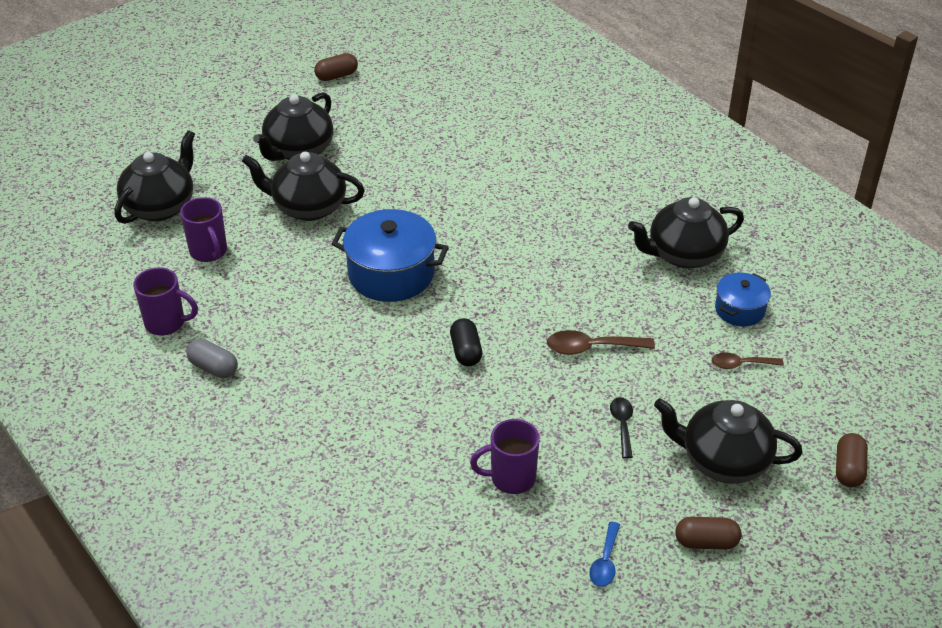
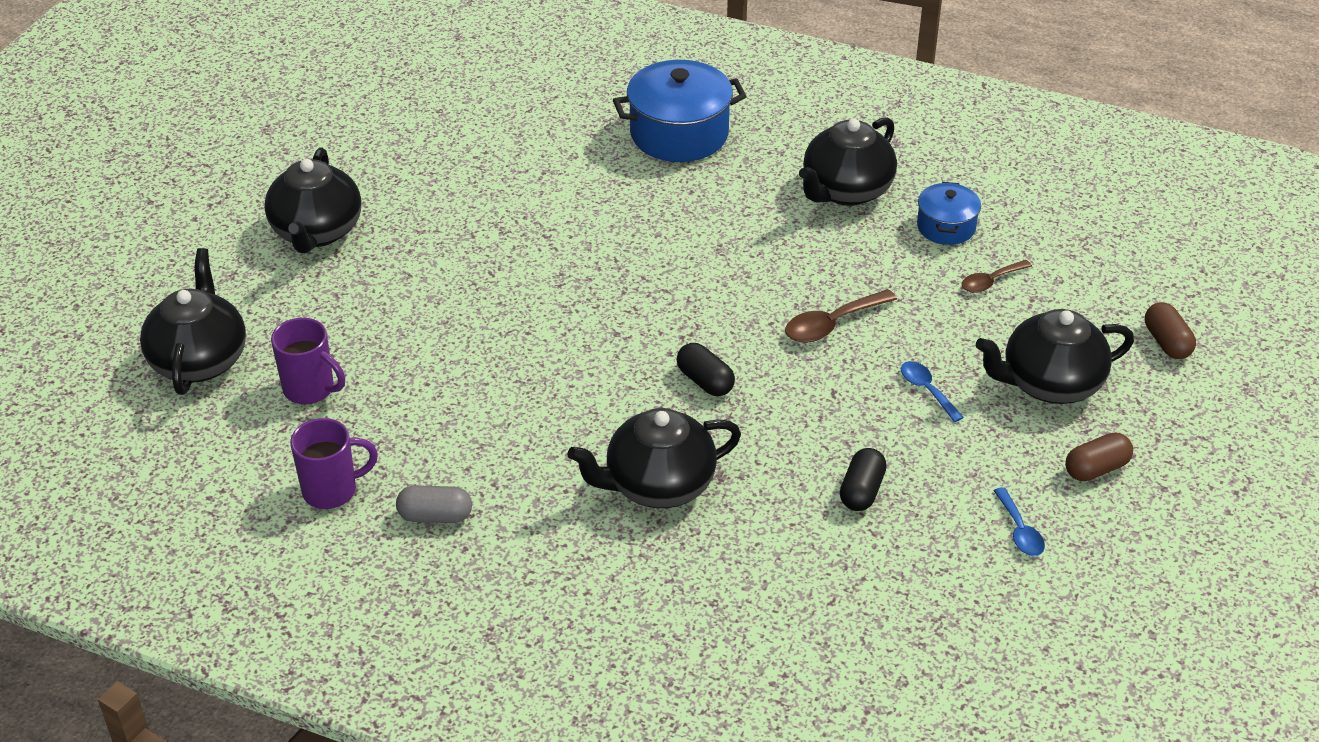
camera: 30 degrees left, 0 degrees up
black teapot [242,152,365,221] -> black teapot moved to [567,408,741,508]
brown capsule [314,53,358,81] -> none
blue pot [331,209,449,302] -> blue pot moved to [613,60,747,162]
purple mug [470,419,540,494] -> black capsule [840,448,887,511]
black spoon [610,397,633,458] -> blue spoon [901,361,964,422]

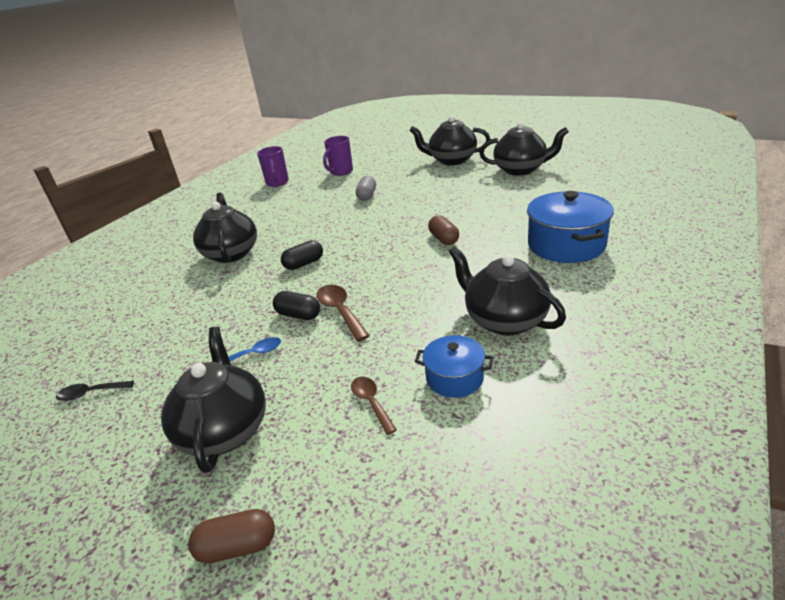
camera: 100 degrees right, 10 degrees down
black teapot [140,248,246,395] -> black teapot moved to [479,122,569,176]
grey capsule [396,485,472,523] -> grey capsule moved to [356,176,376,201]
black capsule [840,448,887,511] -> black capsule moved to [273,291,320,320]
blue spoon [993,487,1045,556] -> black spoon [56,381,134,401]
brown capsule [1065,433,1133,481] -> brown capsule moved to [428,215,459,245]

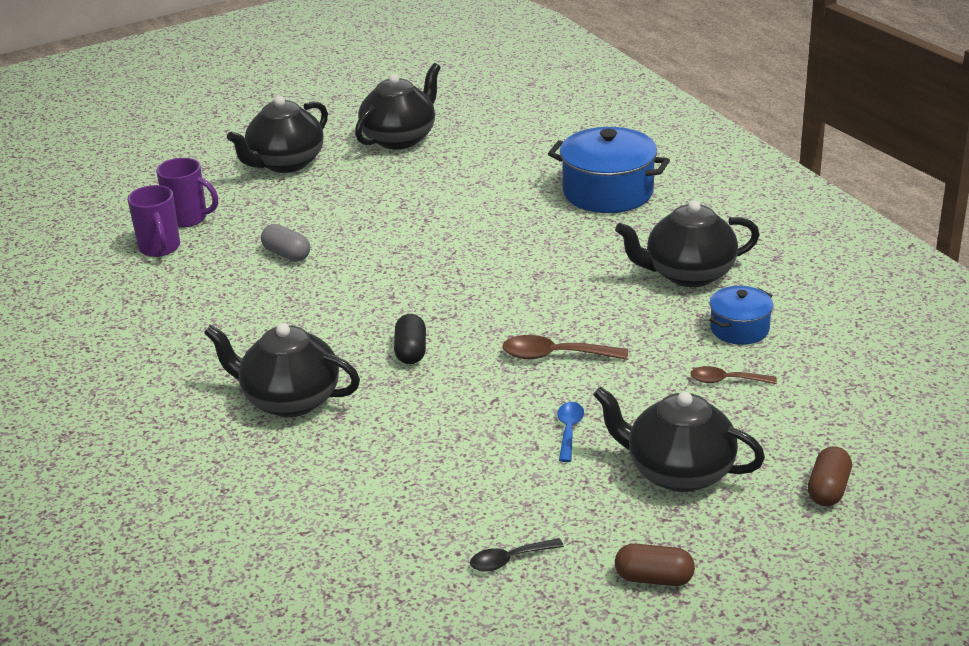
camera: 60 degrees left, 0 degrees up
black spoon [56,381,134,401] -> black spoon turned 45 degrees clockwise [470,538,564,572]
purple mug [257,146,289,187] -> purple mug moved to [156,158,218,227]
black capsule [273,291,320,320] -> none
brown capsule [428,215,459,245] -> brown capsule moved to [615,544,695,586]

